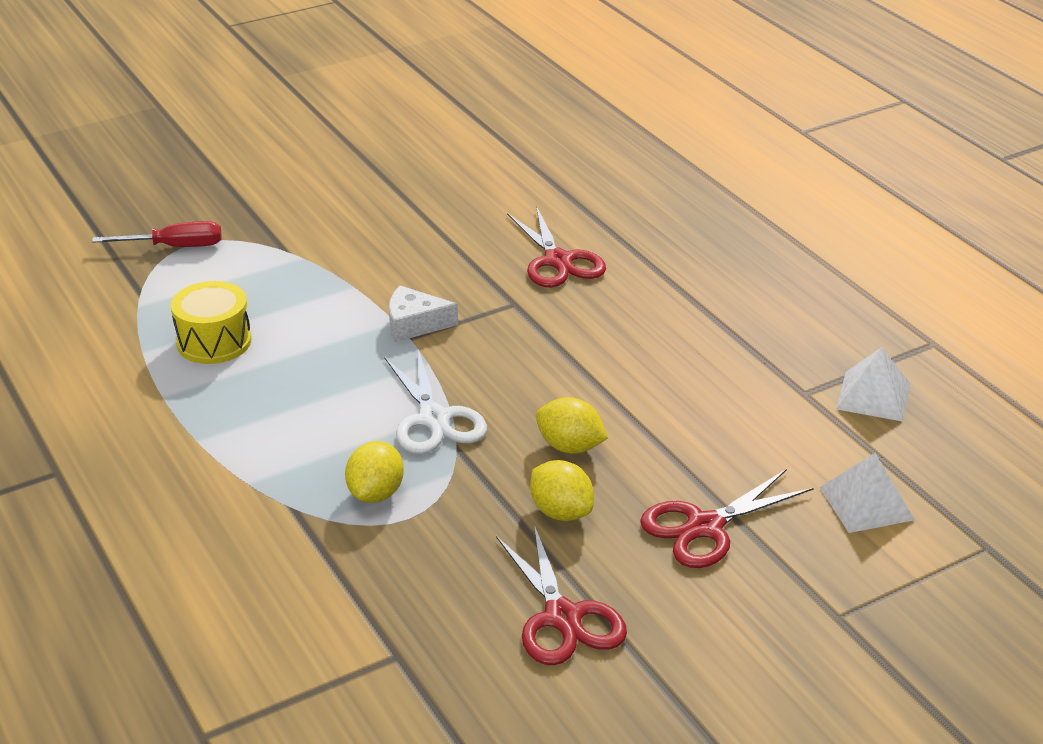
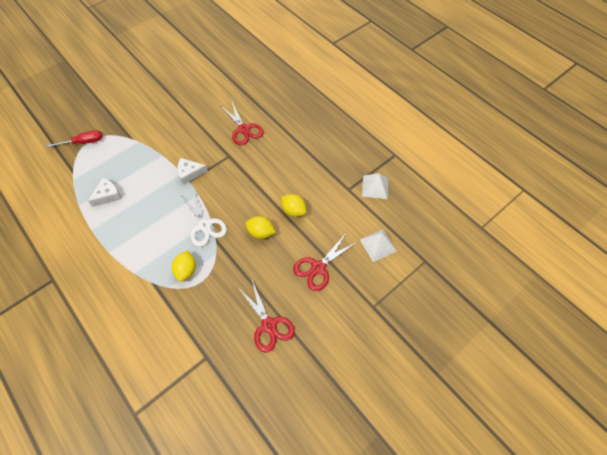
camera: 10 degrees left, 25 degrees up
yellow drum [171,281,251,364] -> white cheese [88,178,122,207]
yellow lemon [530,460,594,521] -> yellow lemon moved to [281,194,306,217]

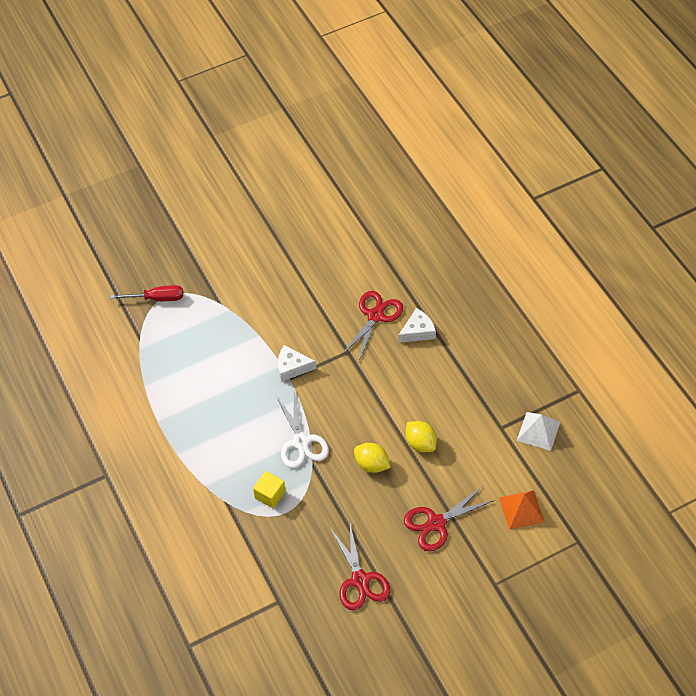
camera: 15 degrees right, 5 degrees down
white cheese [88,178,122,207] -> white cheese moved to [398,308,436,343]
yellow lemon [172,250,196,282] -> yellow cube [253,471,286,508]
red scissors [221,100,264,145] -> red scissors turned 135 degrees counterclockwise [342,291,403,361]
white pyramid [360,230,397,262] -> orange pyramid [499,490,545,530]

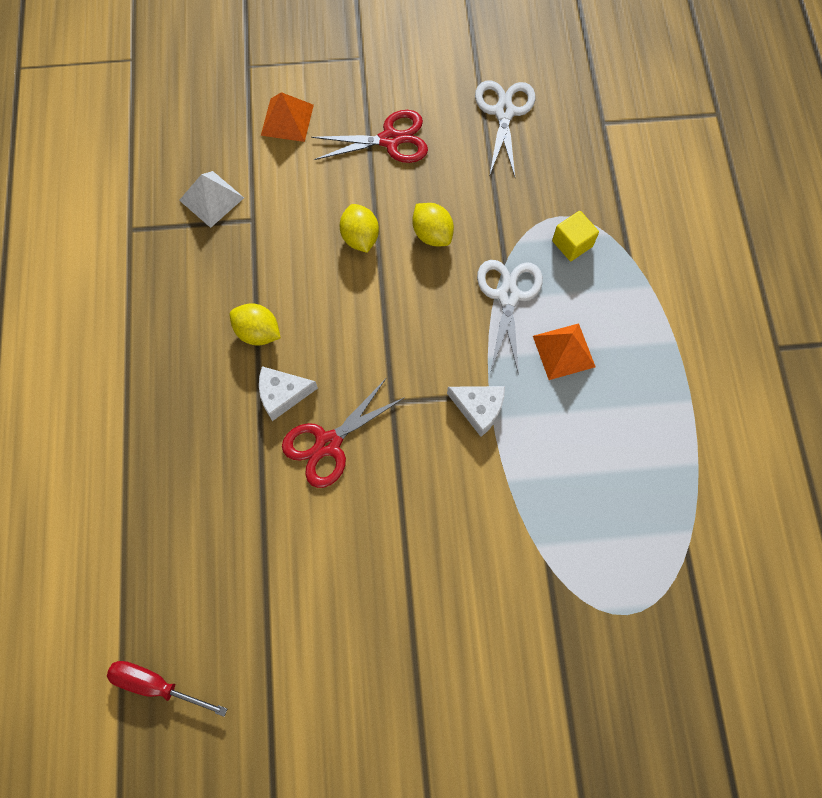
camera: 160 degrees left, 15 degrees up
red screwdriver [110,285,183,301] -> red screwdriver moved to [107,661,227,717]
red scissors [331,524,390,610] -> white scissors [475,80,535,177]
none -> yellow lemon [230,303,281,346]
none -> orange pyramid [533,323,596,380]

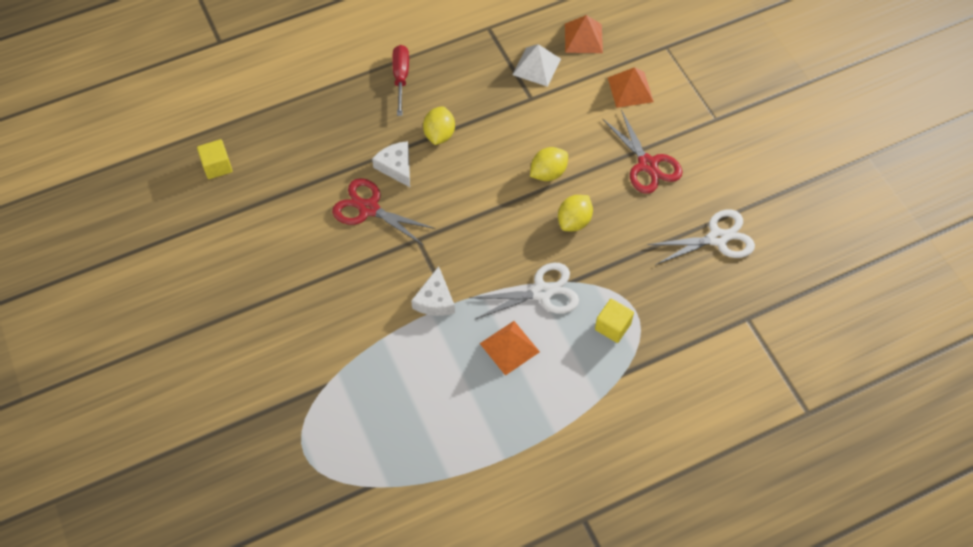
camera: 70 degrees right, 10 degrees down
red screwdriver [107,661,227,717] -> red screwdriver moved to [392,45,409,116]
none -> yellow cube [197,139,232,179]
none -> orange pyramid [565,15,603,53]

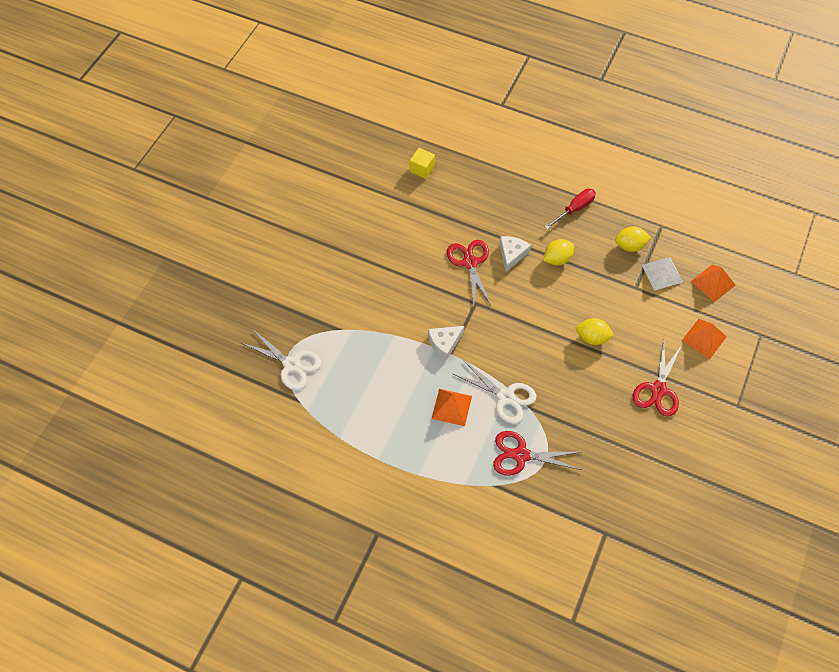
camera: 50 degrees right, 0 degrees up
yellow lemon [558,195,593,231] -> yellow lemon moved to [615,226,651,252]
yellow cube [595,299,634,343] -> red scissors [493,431,581,476]
white scissors [647,209,755,265] -> white scissors moved to [242,330,322,390]

